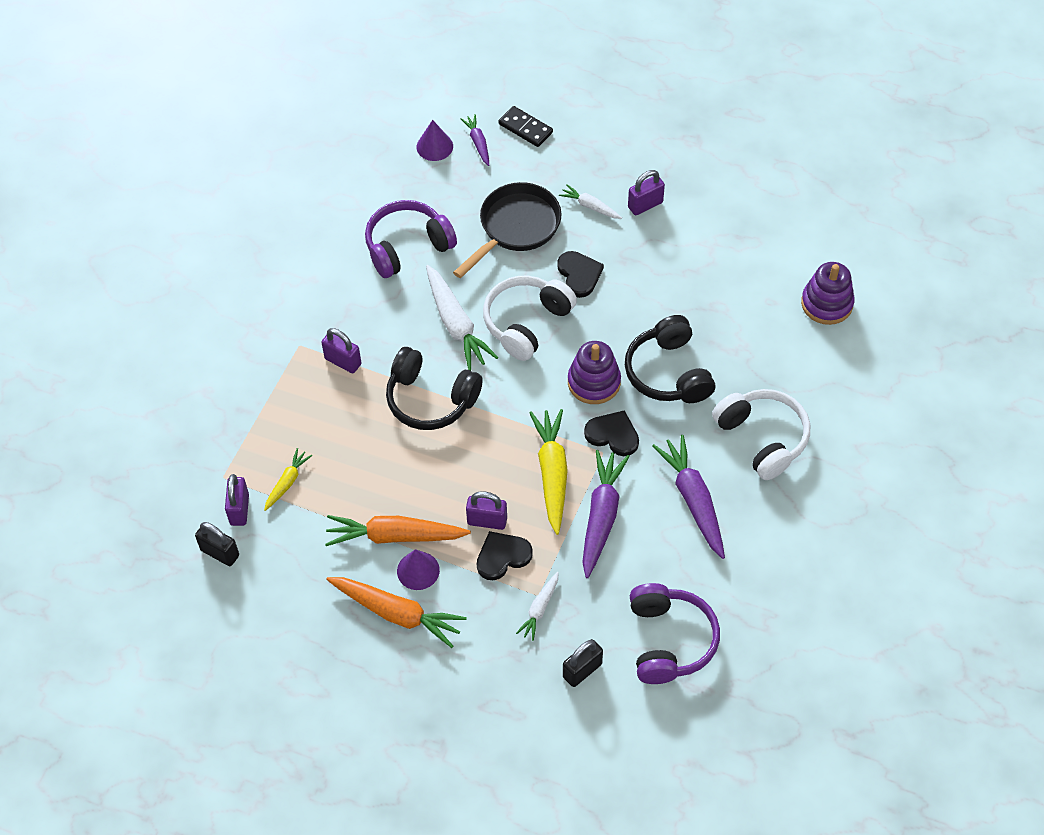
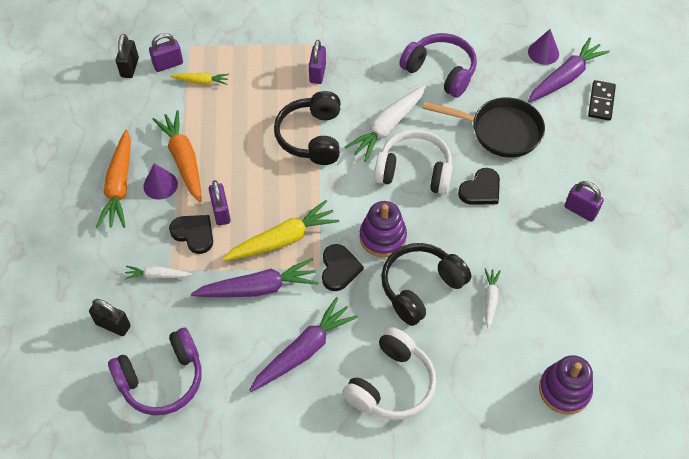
camera: 65 degrees right, 0 degrees up
purple carrot [461,114,489,166] -> purple carrot [528,38,610,102], size x1.87
white carrot [559,184,622,219] -> white carrot moved to [485,268,501,330]

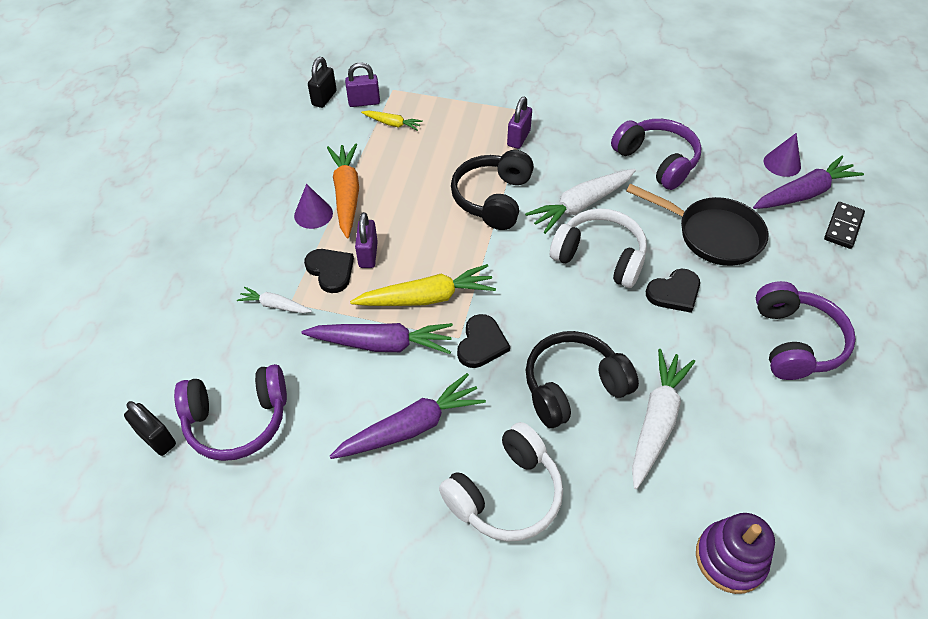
camera: 15 degrees right, 5 degrees down
black padlock [89,299,131,336] -> black padlock moved to [124,401,176,456]
orange carrot [96,130,131,228] -> none
purple stacking toy [359,201,407,257] -> none
white carrot [485,268,501,330] -> white carrot [632,349,695,489], size x1.87
purple padlock [565,181,604,222] -> purple headphones [756,281,856,380]

